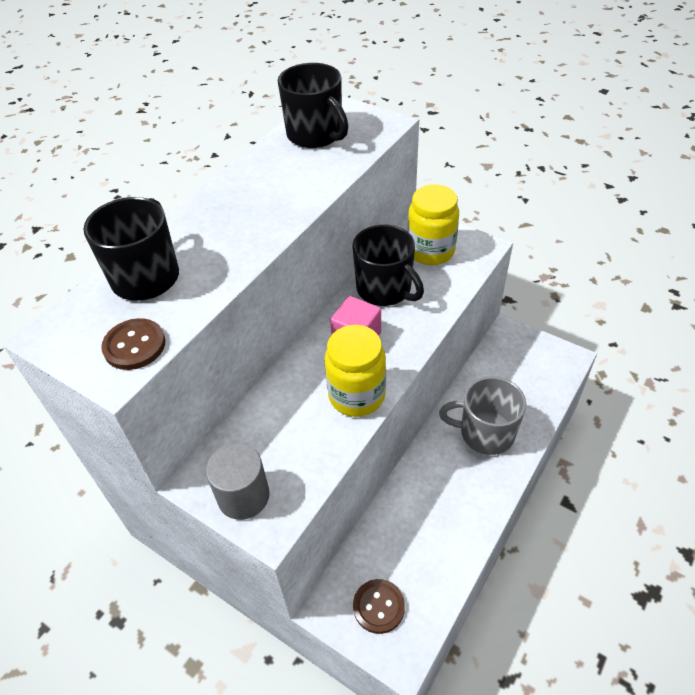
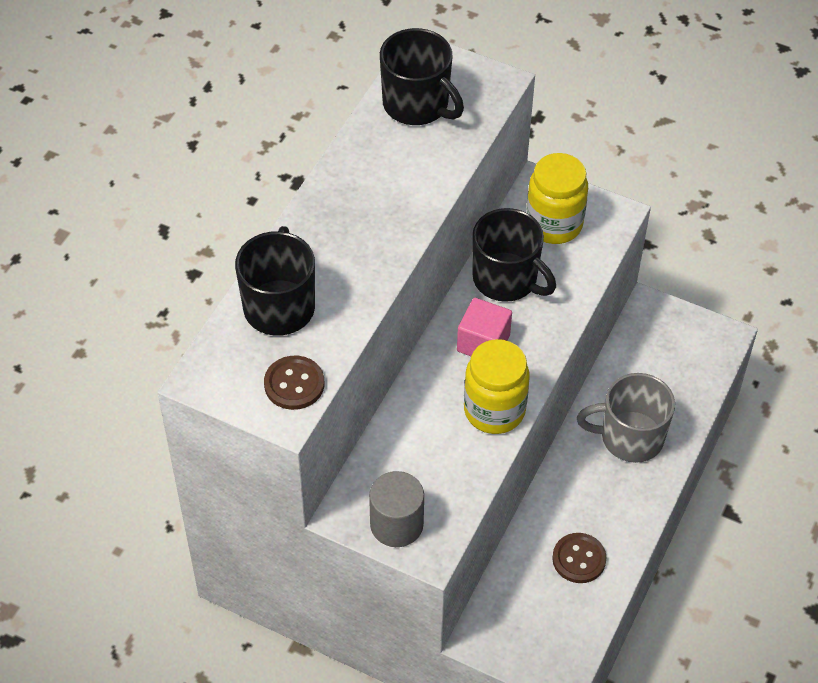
camera: 10 degrees left, 5 degrees up
brown button [353,579,405,634] -> brown button moved to [552,533,607,583]

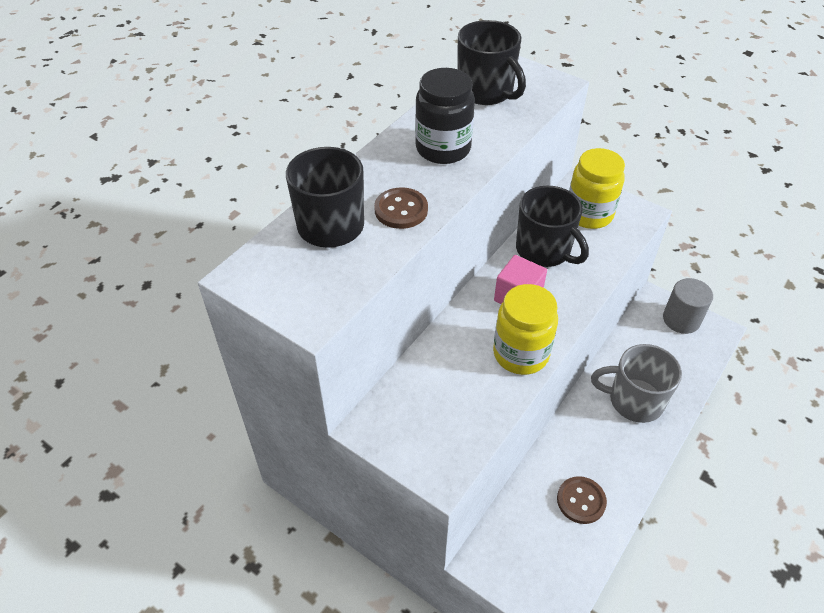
camera: 10 degrees right, 5 degrees down
brown button [264,356,324,410] -> brown button moved to [374,187,428,229]
grey cylinder [369,471,424,547] -> grey cylinder moved to [663,278,713,334]
none -> black jar [415,68,475,164]

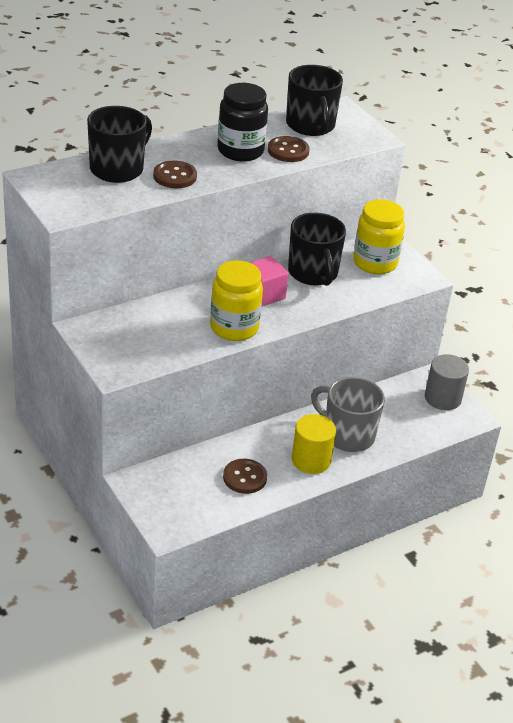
camera: 20 degrees right, 10 degrees down
none -> brown button [268,136,310,162]
none -> yellow cylinder [292,414,336,474]

